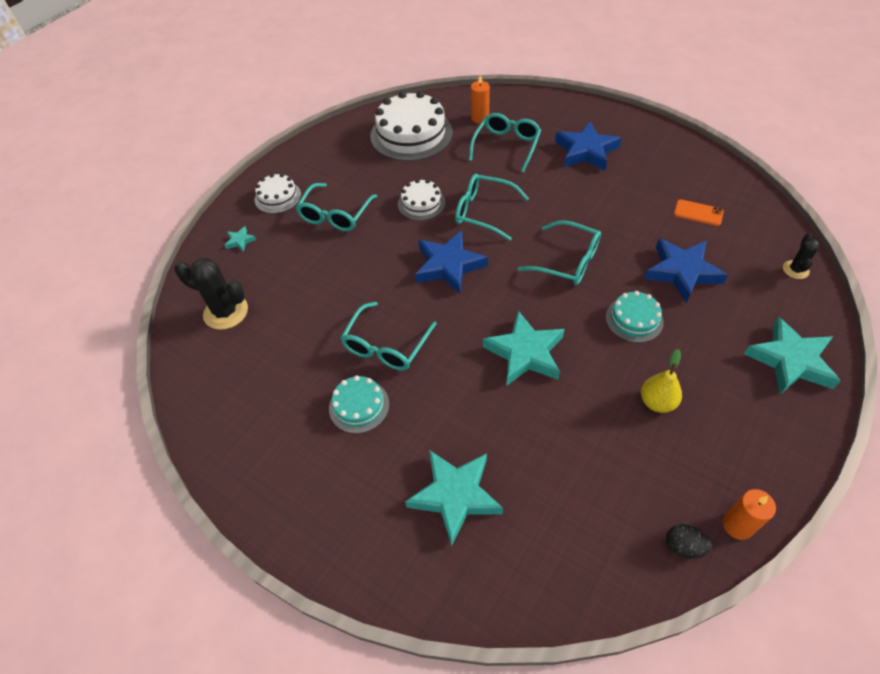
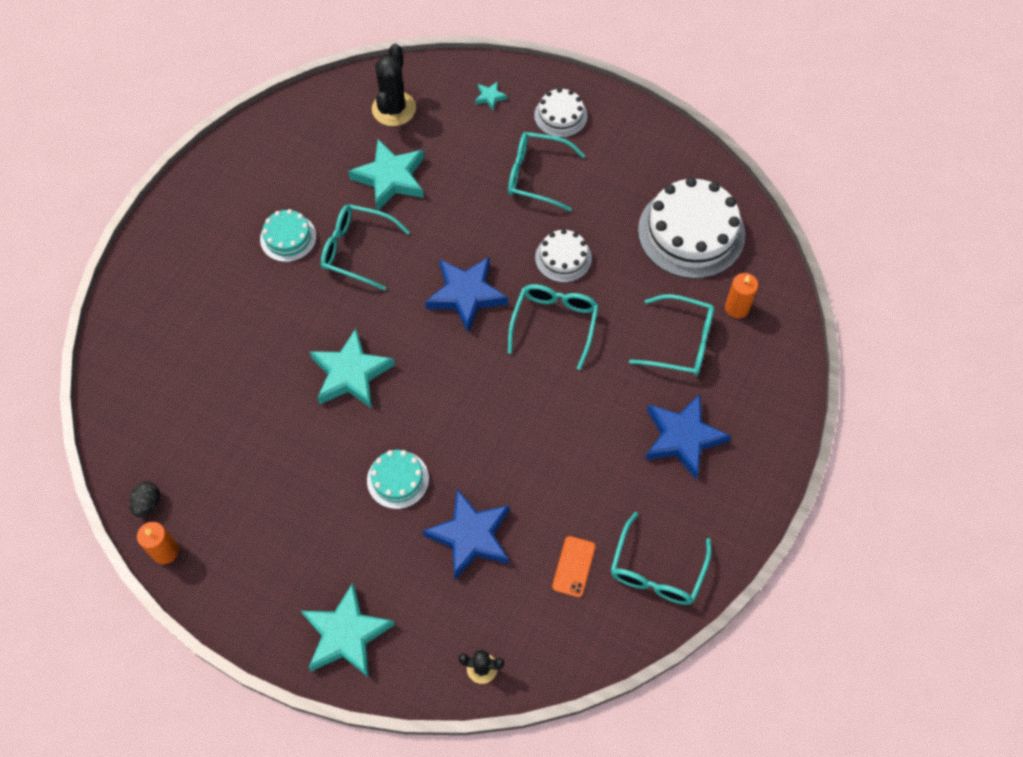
camera: 80 degrees right, 10 degrees up
turquoise star [405,450,503,546] -> turquoise star moved to [348,139,424,211]
turquoise glasses [518,220,601,285] -> turquoise glasses moved to [611,512,712,605]
yellow pear [641,349,682,413] -> none

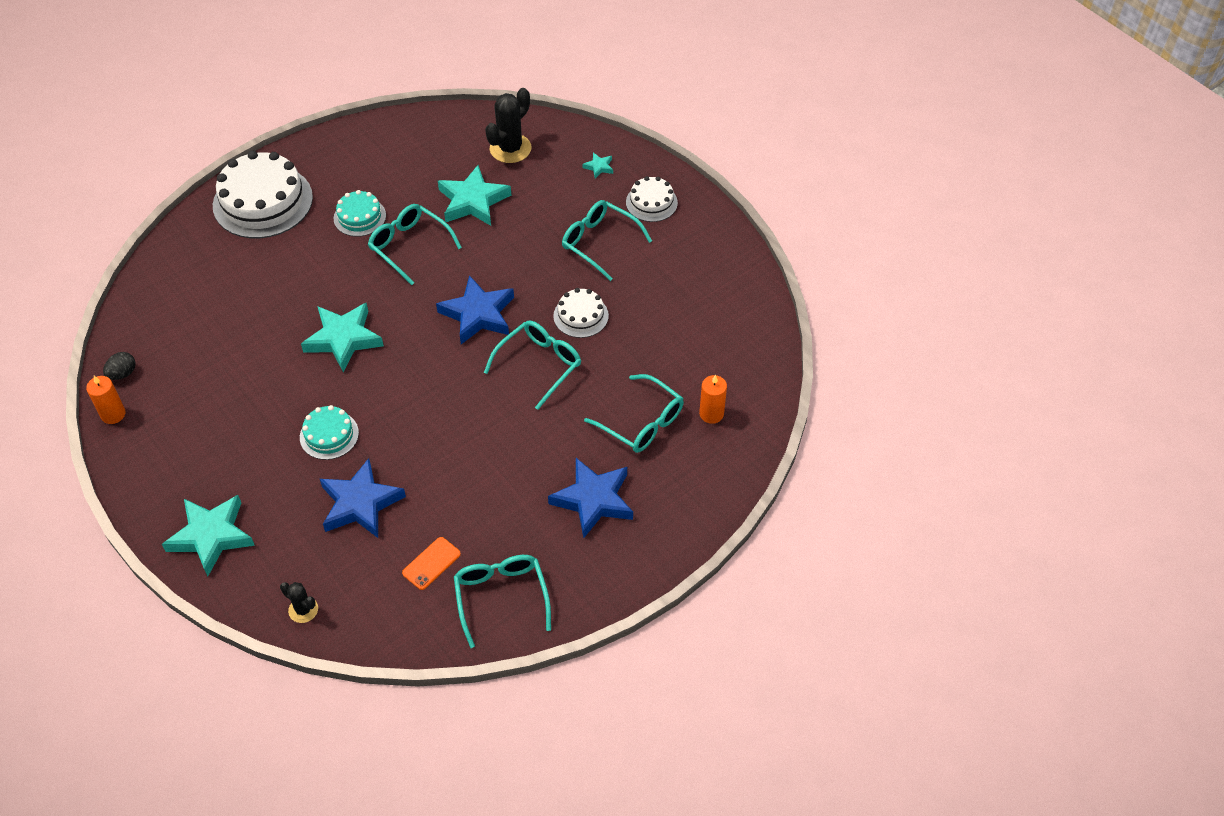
camera: 25 degrees right, 10 degrees down
turquoise glasses [611,512,712,605] -> turquoise glasses turned 120 degrees clockwise [454,555,551,648]
white cake [638,177,745,279] -> white cake moved to [213,151,313,238]

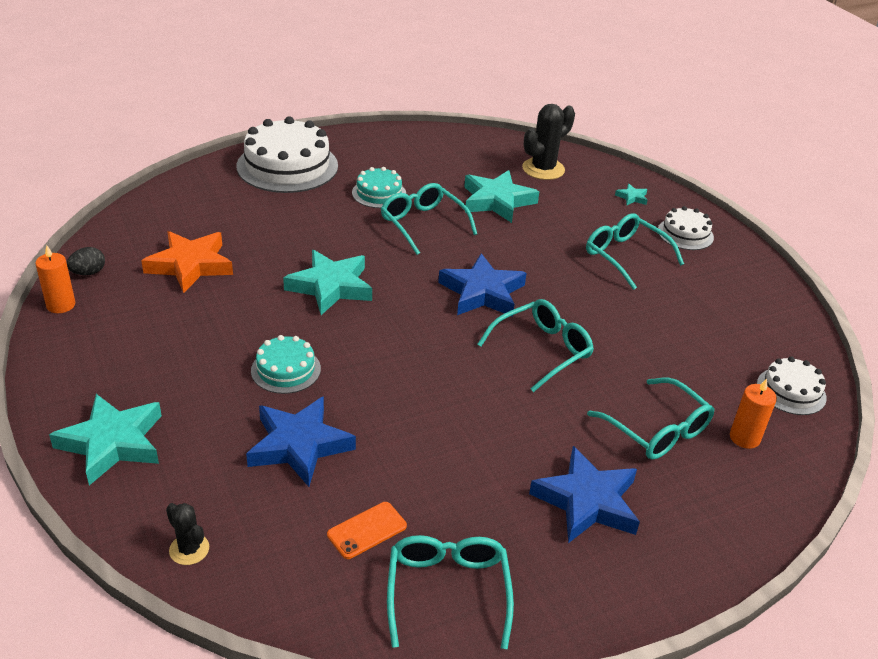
camera: 10 degrees right, 15 degrees down
white cake [553,288,609,338] -> white cake moved to [757,356,827,415]
none -> orange star [141,231,233,293]

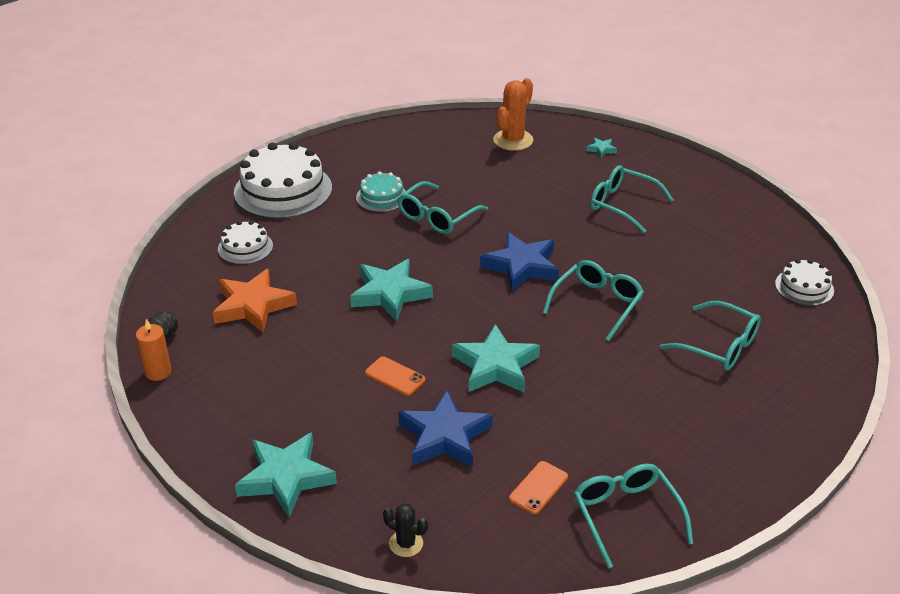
camera: 15 degrees left, 0 degrees up
turquoise cake [251,335,321,394] -> orange phone [365,356,426,396]
turquoise glasses [381,183,477,255] -> turquoise glasses turned 90 degrees counterclockwise [397,181,488,234]
turquoise star [464,170,539,223] -> turquoise star moved to [452,324,540,393]
black cactus [522,104,575,180] -> orange cactus [493,78,534,151]
blue star [529,446,640,543] -> none
white cake [658,206,714,250] -> white cake moved to [218,220,273,265]
orange candle [730,378,777,449] -> none

